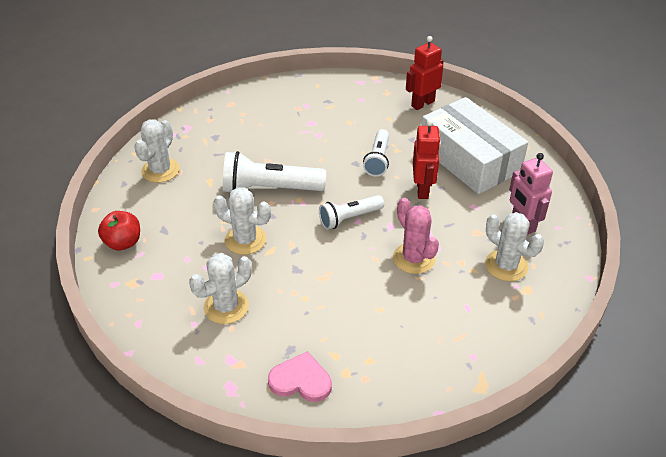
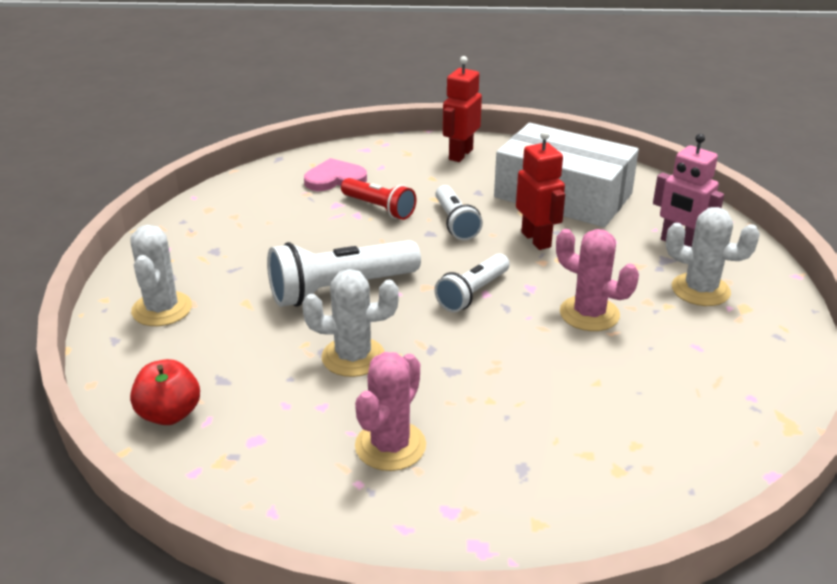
camera: 25 degrees left, 10 degrees down
white cactus [189,253,252,324] -> pink cactus [355,352,426,471]
pink heart [268,351,332,402] -> pink heart moved to [304,158,367,191]
none -> red flashlight [341,178,416,220]

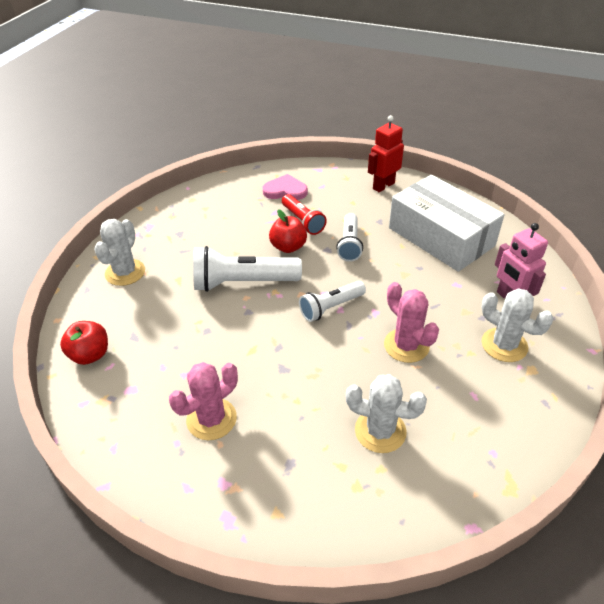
camera: 20 degrees right, 10 degrees up
white cactus [302,269,399,377] -> white cactus moved to [346,374,427,453]
red robot [516,131,565,250] -> none
none -> red apple [269,209,307,253]

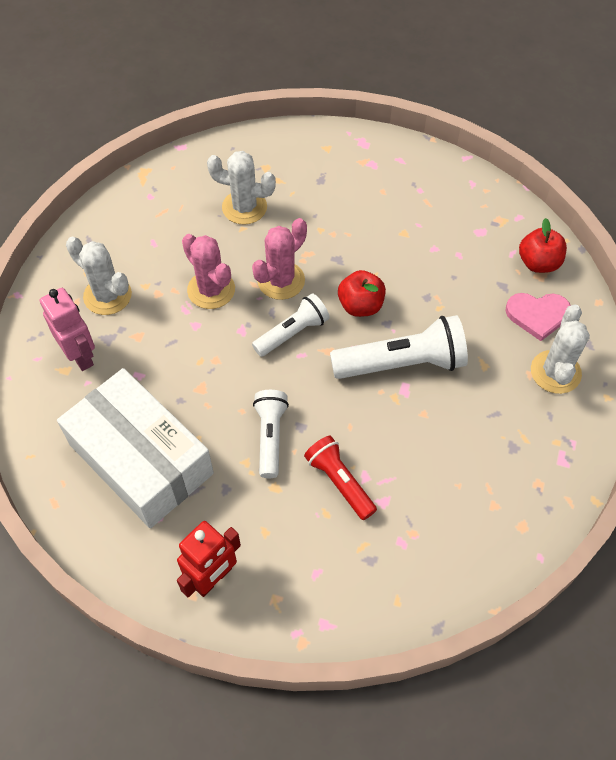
camera: 175 degrees right, 15 degrees up
pink cactus [169,362,238,440] -> pink cactus moved to [252,218,307,300]
pink heart [263,174,308,200] -> pink heart moved to [505,293,571,341]
red apple [269,209,307,253] -> red apple moved to [338,270,386,317]

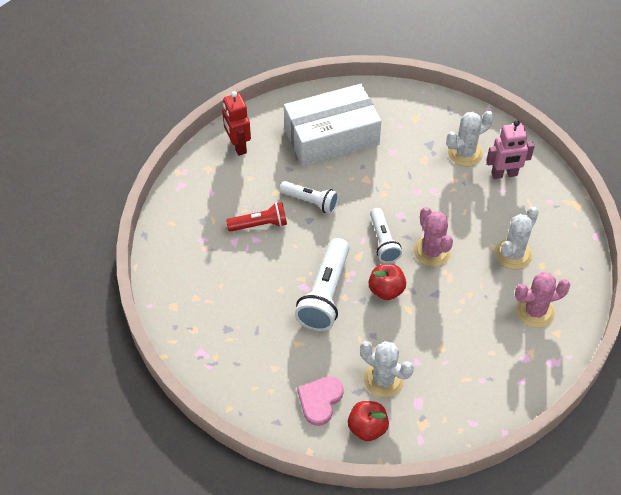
camera: 115 degrees right, 5 degrees down
pink robot [40,288,95,371] -> pink robot moved to [486,120,535,179]
pink cactus [182,234,235,309] -> pink cactus moved to [515,272,570,328]
white cactus [531,305,590,394] -> white cactus moved to [360,341,414,397]

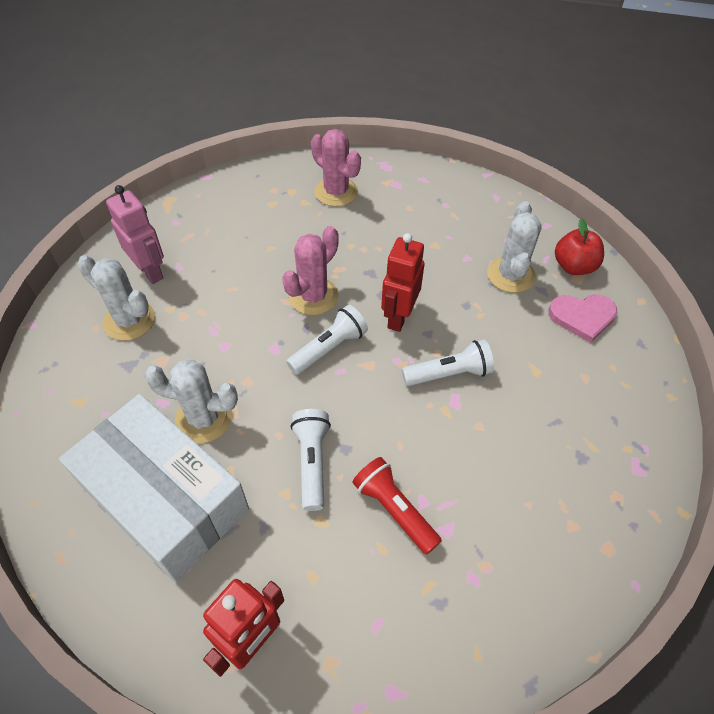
camera: 120 degrees left, 0 degrees up
white flashlight [295,238,350,331] -> white flashlight [402,340,494,386], size x0.62
red apple [368,264,406,300] -> red robot [381,233,425,332]
white cactus [495,207,539,269] -> white cactus moved to [144,359,238,443]

